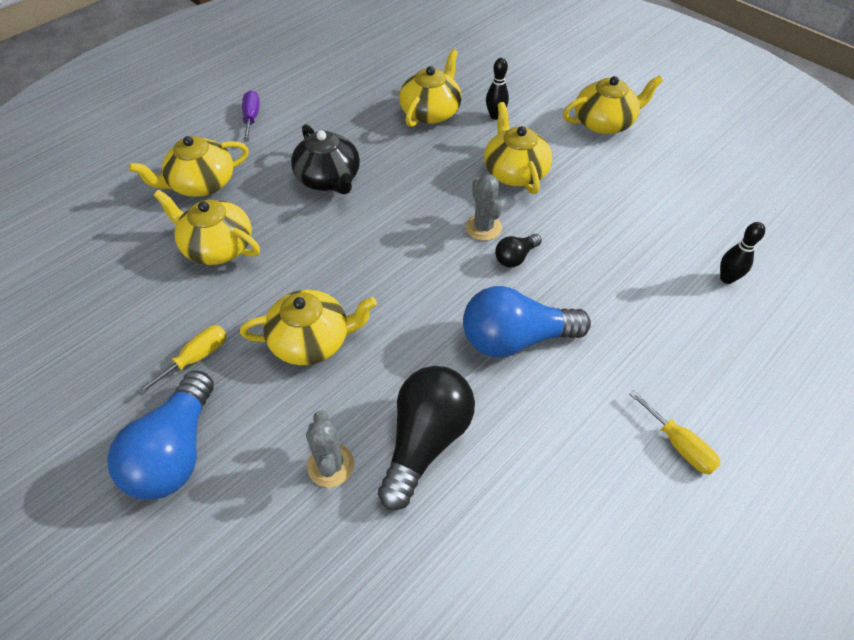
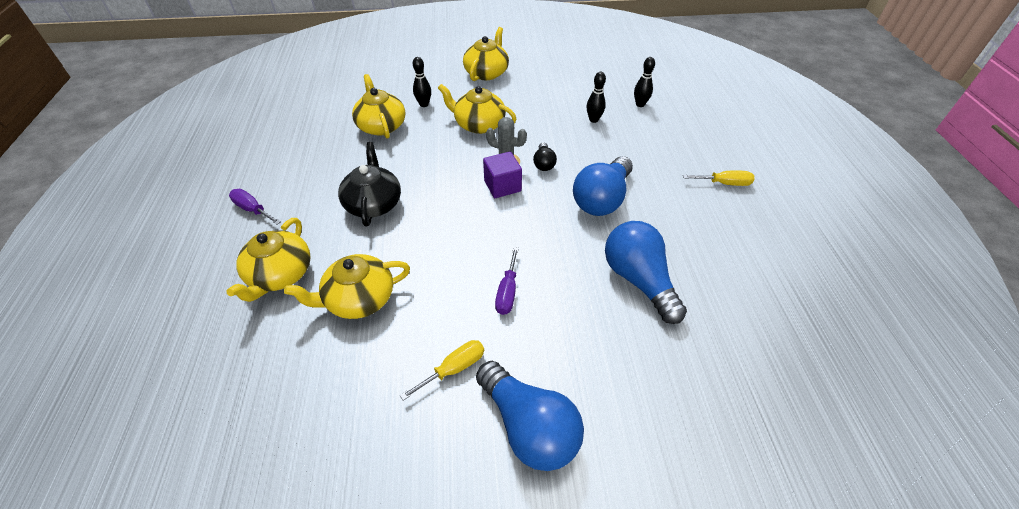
camera: 50 degrees left, 5 degrees down
yellow screwdriver [137,325,227,395] -> yellow screwdriver turned 60 degrees clockwise [400,340,484,400]
yellow teapot [240,290,377,365] -> purple screwdriver [495,247,519,315]
black teapot [291,124,360,194] -> black teapot turned 105 degrees counterclockwise [338,142,401,226]
grey cactus [306,411,354,487] -> none
black light bulb [378,366,475,510] -> blue light bulb [605,221,687,324]
none -> purple cube [483,151,522,198]
none -> black bowling pin [586,72,606,123]

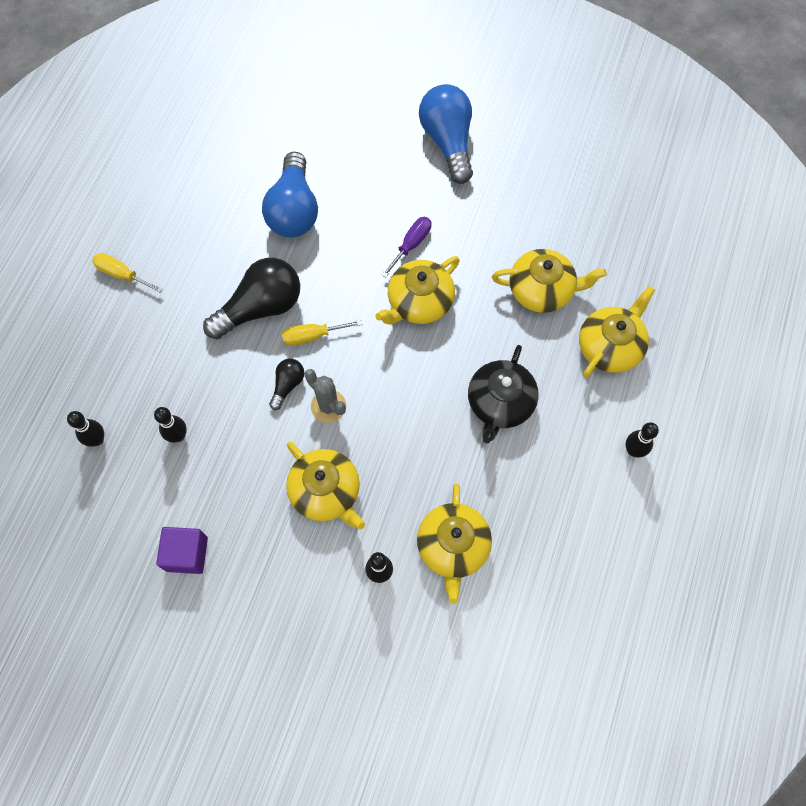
camera: 155 degrees left, 20 degrees up
purple screwdriver [229,189,281,225] -> black bowling pin [625,422,659,457]
yellow screwdriver [400,340,484,400] -> yellow screwdriver moved to [282,320,363,346]
yellow teapot [463,27,509,81] -> yellow teapot moved to [375,256,460,325]
purple cube [483,151,522,198] -> purple cube moved to [156,527,208,574]
blue light bulb [573,156,633,216] -> black light bulb [203,258,300,339]

